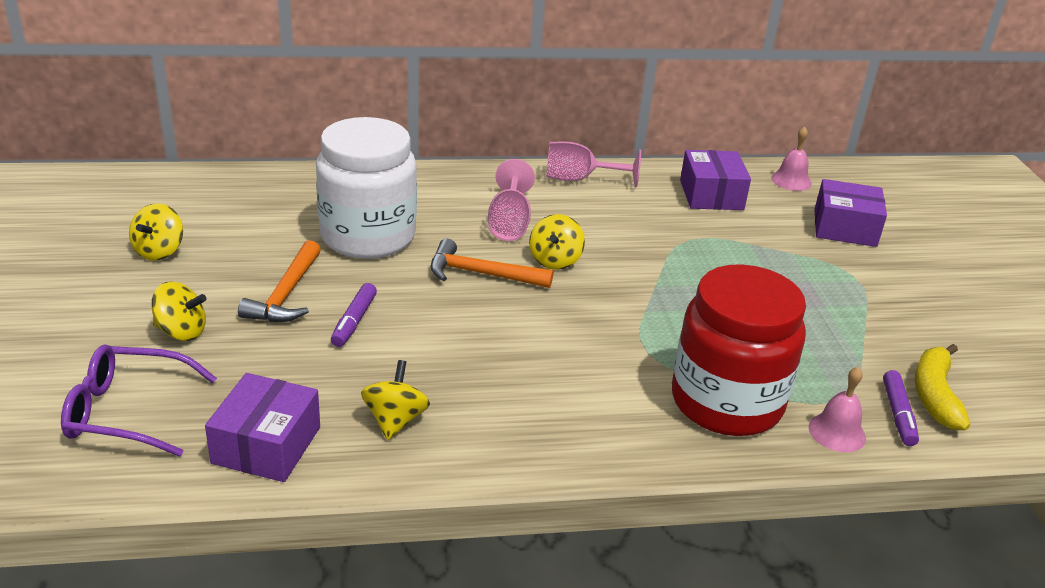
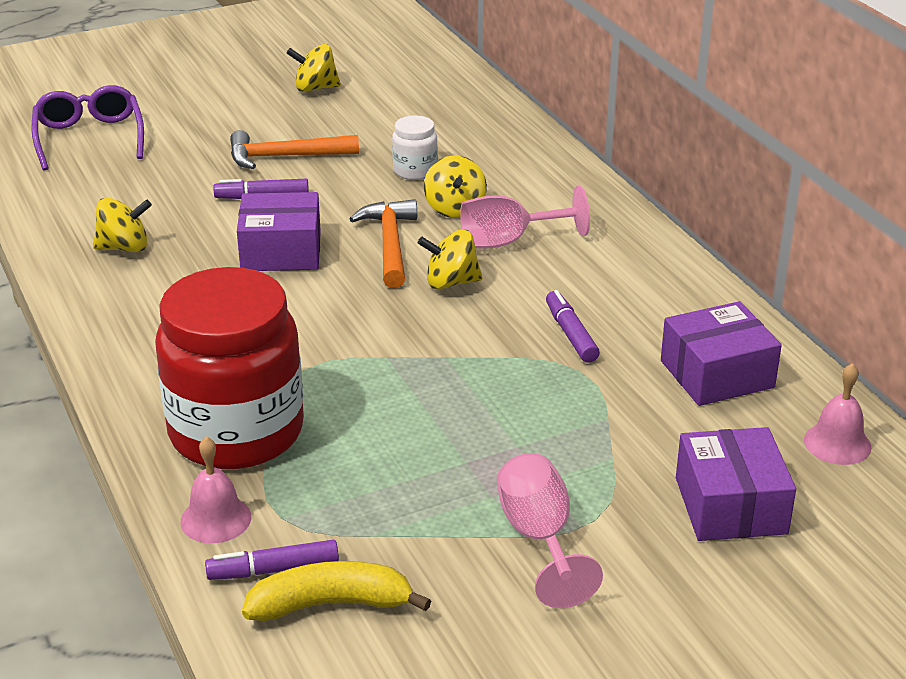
camera: 75 degrees right, 0 degrees up
yellow spinning top [151,282,207,341] -> yellow spinning top moved to [424,155,487,218]
purple box [205,373,320,482] -> purple box moved to [237,192,321,271]
white jar [316,117,417,259] -> white jar [392,115,438,180], size x0.42
pink goblet [546,141,641,188] -> pink goblet moved to [497,453,603,608]
none -> purple marker [546,290,600,363]

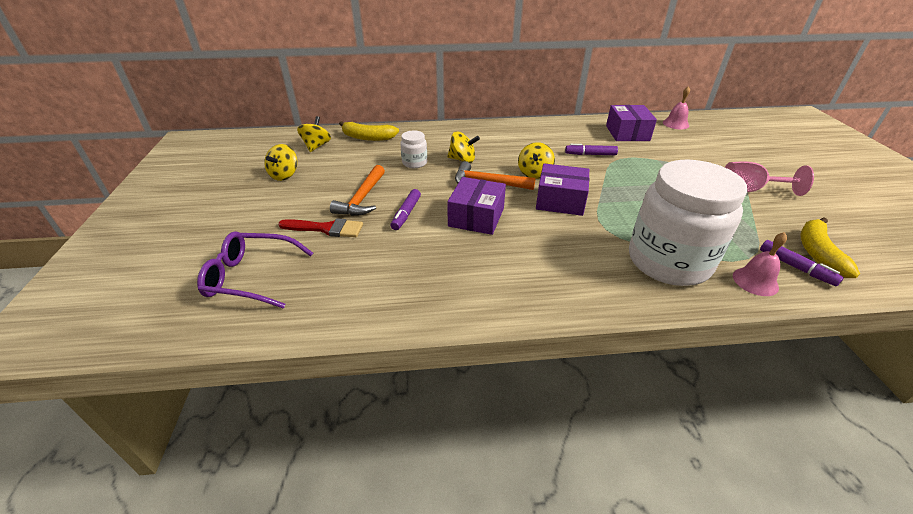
camera: 70 degrees left, 5 degrees up
yellow spinning top [93,198,152,252] -> yellow spinning top moved to [297,116,331,152]
red jar [155,267,304,469] -> white jar [629,159,747,286]
purple marker [205,540,339,580] -> purple marker turned 45 degrees counterclockwise [760,240,844,286]
pink goblet [460,186,590,248] -> none
purple box [676,427,796,541] -> purple box moved to [536,163,589,216]
none -> red brush [278,218,363,237]
none -> yellow banana [339,121,399,141]

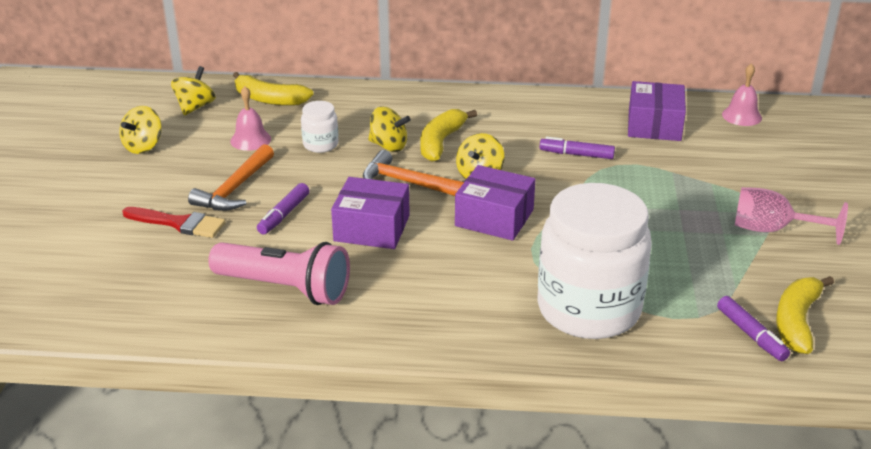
camera: 10 degrees right, 5 degrees down
purple glasses [197,231,313,309] -> none
purple box [447,177,506,235] -> purple box turned 75 degrees clockwise [331,177,410,249]
pink bell [733,232,787,296] -> pink bell moved to [230,86,271,151]
none -> pink flashlight [208,242,350,305]
none -> yellow banana [420,109,477,162]

